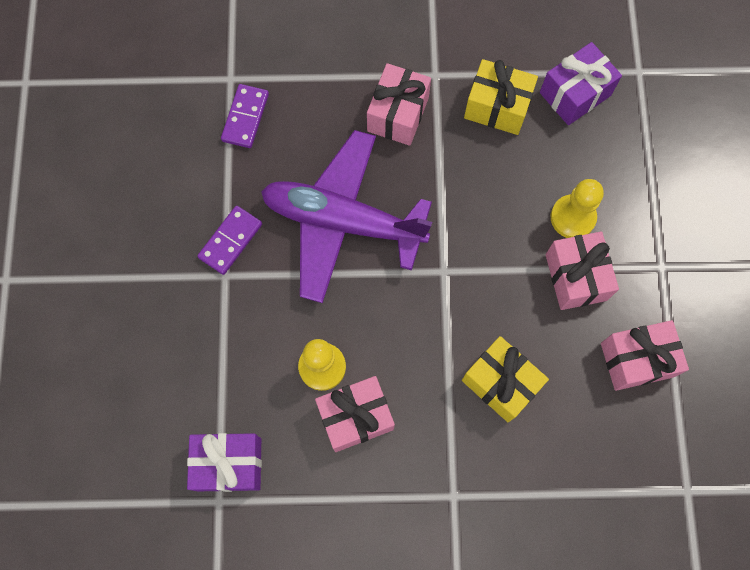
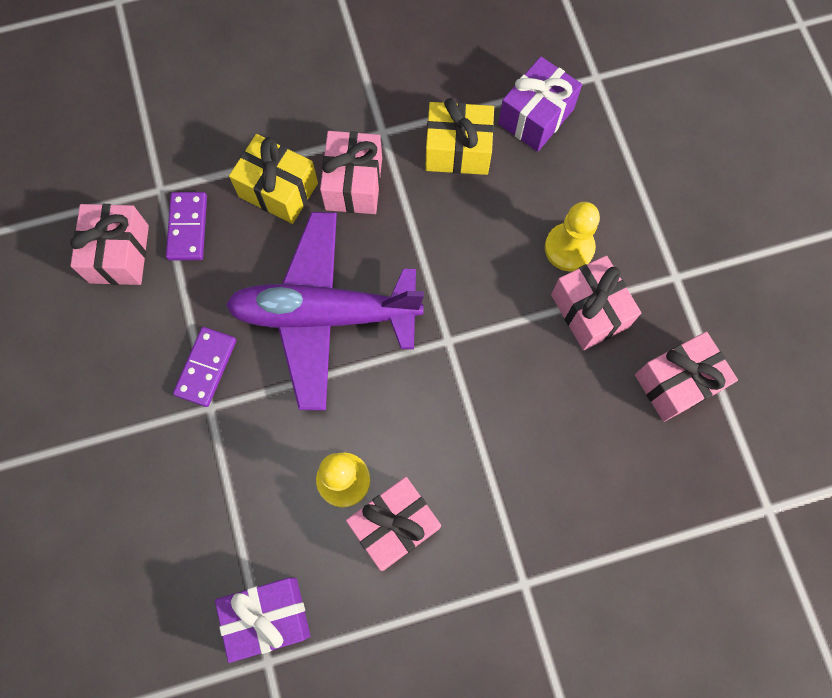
camera: 15 degrees left, 0 degrees up
yellow gift [462,336,549,422] -> yellow gift moved to [229,134,318,224]
none -> pink gift [70,204,149,285]

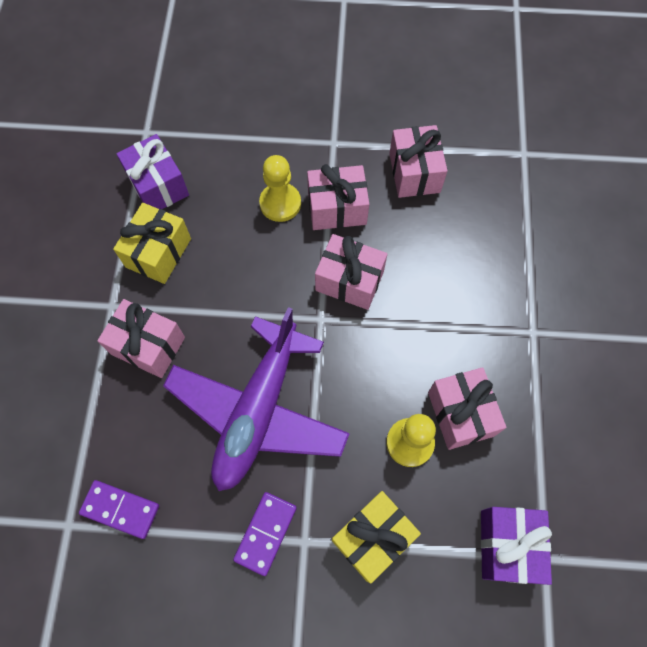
camera: 70 degrees left, 5 degrees down
pink gift [70,204,149,285] -> pink gift moved to [315,234,387,310]
purple domino [173,327,236,407] -> purple domino turned 75 degrees clockwise [233,492,297,576]
yellow gift [229,134,318,224] -> yellow gift moved to [332,491,421,584]

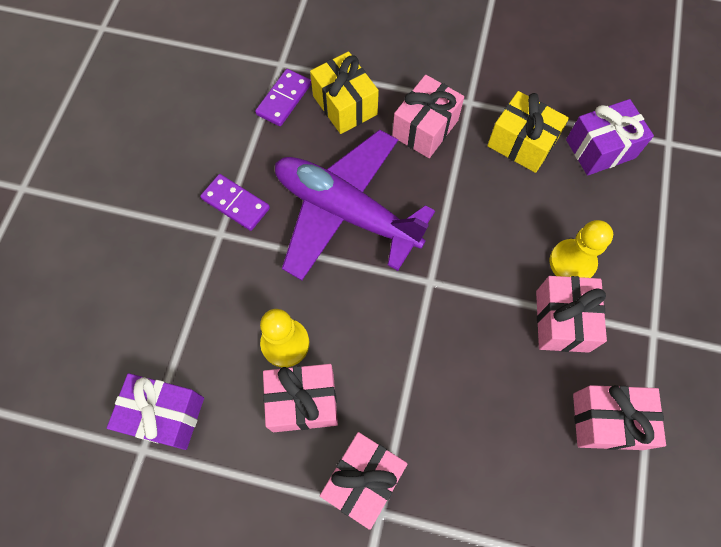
camera: 100 degrees right, 0 degrees up
pink gift [315,234,387,310] -> pink gift moved to [320,432,407,530]
yellow gift [332,491,421,584] -> yellow gift moved to [310,51,379,134]

